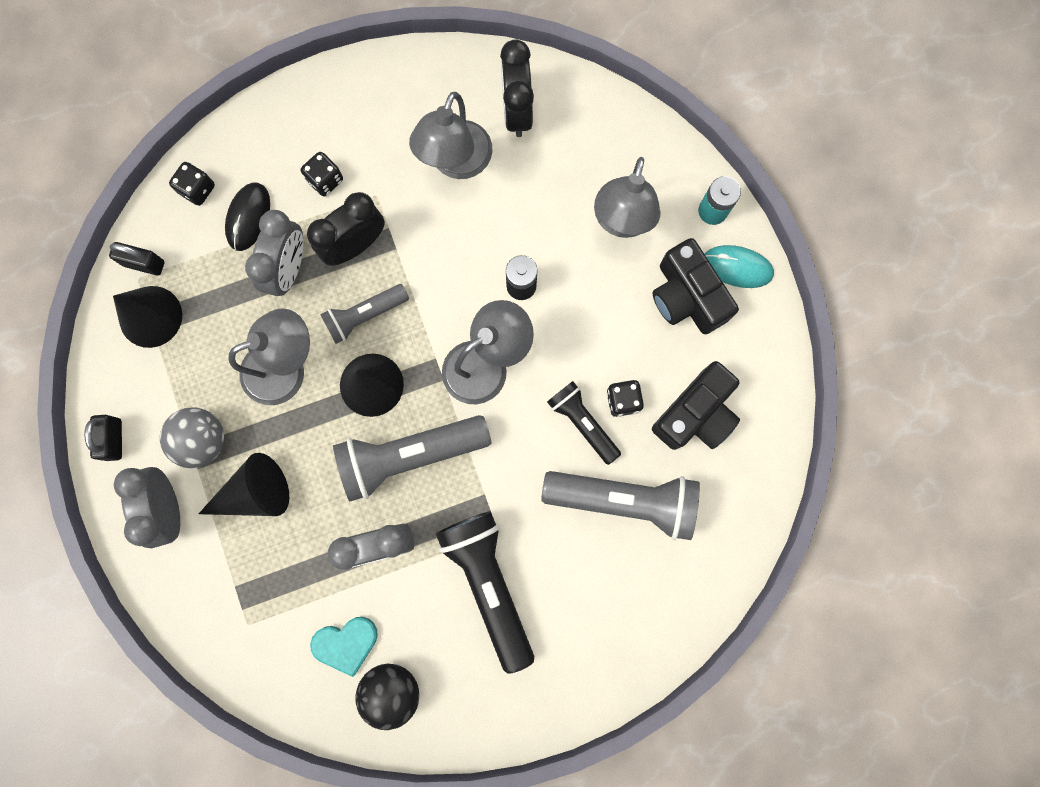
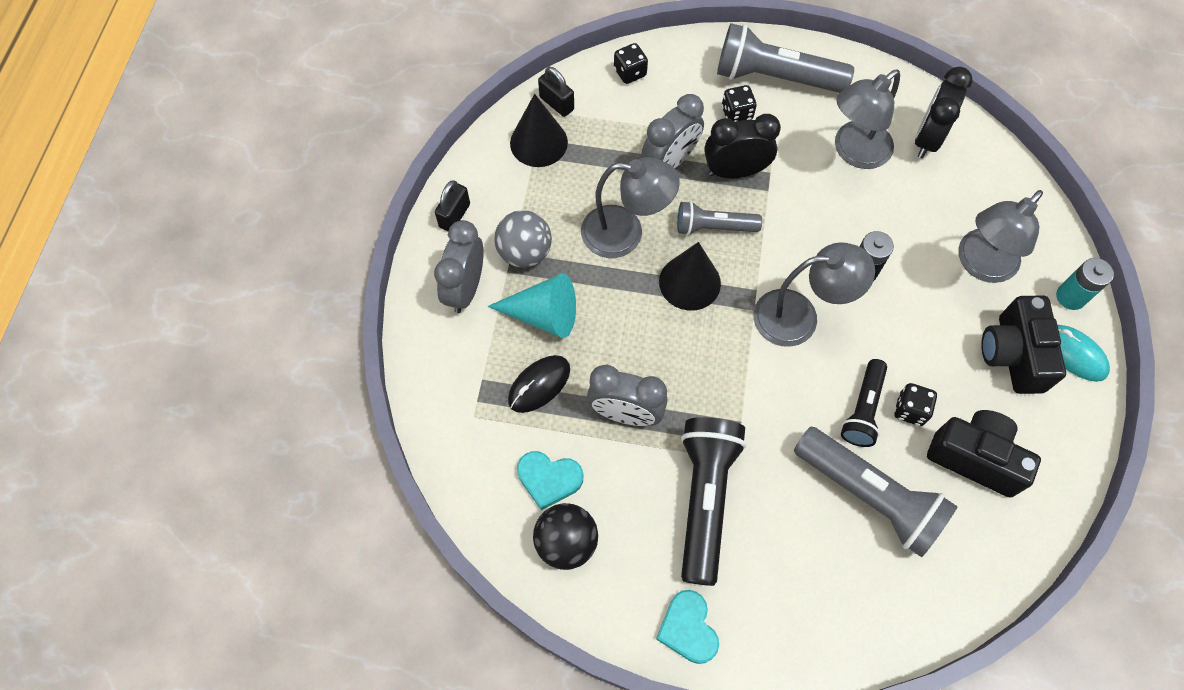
camera: 30 degrees right, 15 degrees down
black cone [199,453,289,516] -> turquoise cone [487,273,576,338]
black mouse [225,182,270,251] -> black mouse moved to [508,355,570,413]
grey flashlight [333,415,491,501] -> grey flashlight moved to [717,23,854,93]
black flashlight [547,381,621,465] -> black flashlight turned 150 degrees counterclockwise [841,359,887,447]
black camera [652,361,740,450] -> black camera turned 135 degrees counterclockwise [927,410,1041,497]
none -> turquoise heart [656,590,719,664]

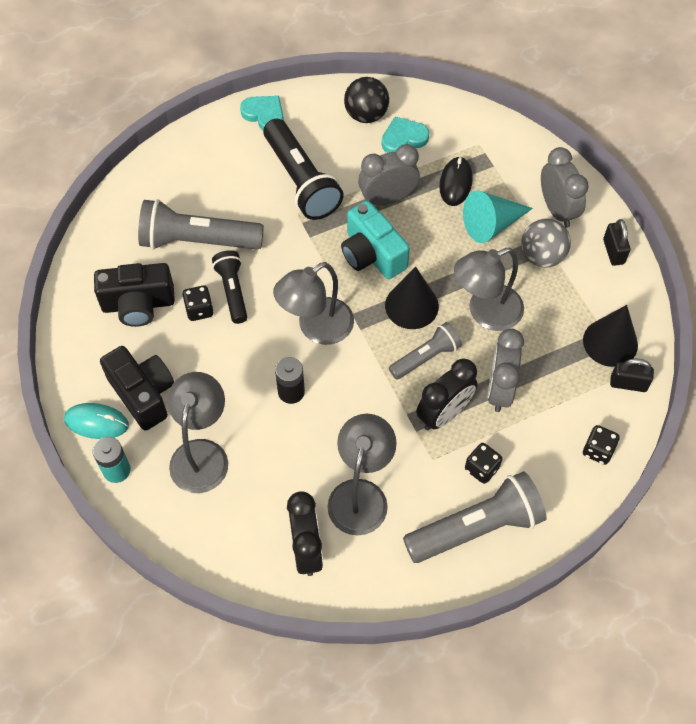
camera: 145 degrees right, 5 degrees down
none -> turquoise camera [341,200,410,279]

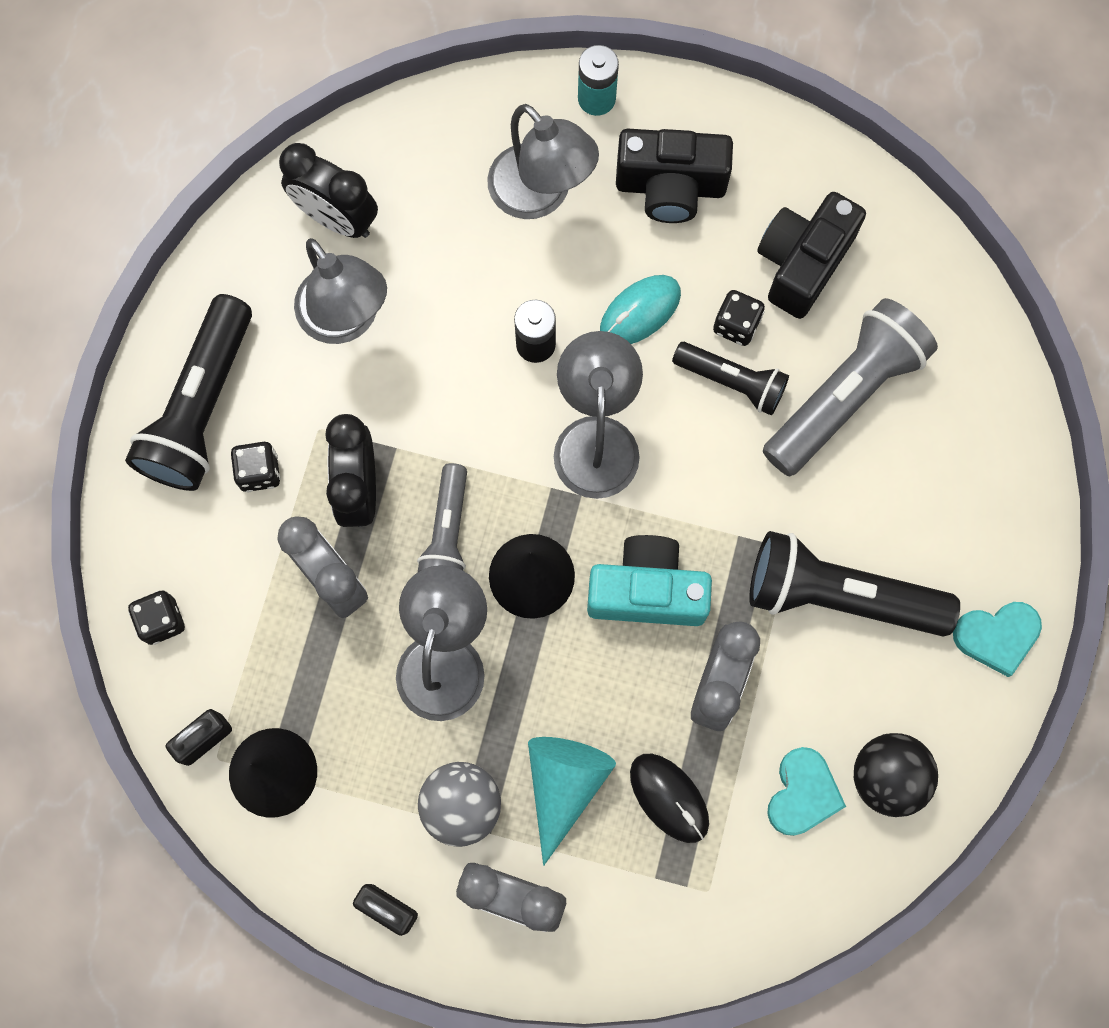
camera: 130 degrees right, 15 degrees up
turquoise mouse [64,403,129,439] -> turquoise mouse moved to [600,275,681,344]
grey flashlight [403,472,547,563] -> black flashlight [125,294,252,491]

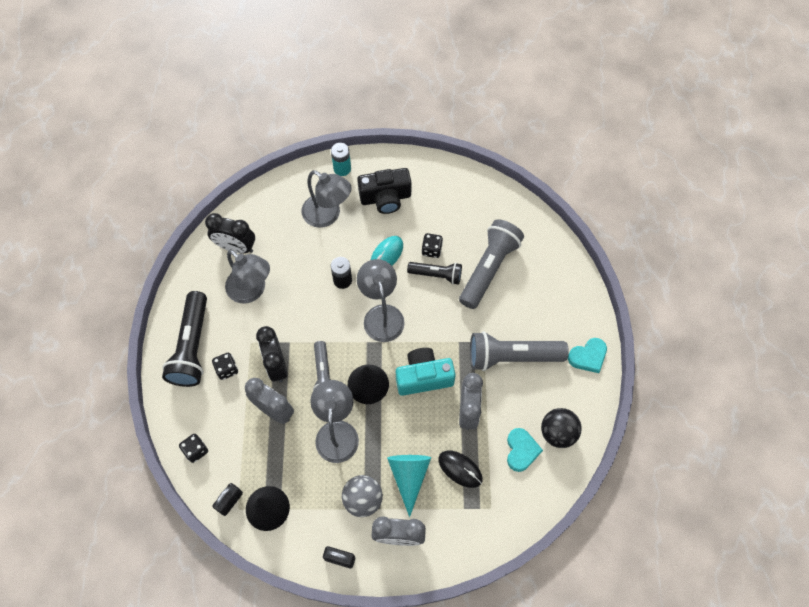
camera: 15 degrees left, 10 degrees down
black flashlight [749,531,960,636] -> grey flashlight [470,331,569,371]
black camera [757,192,866,319] -> none

